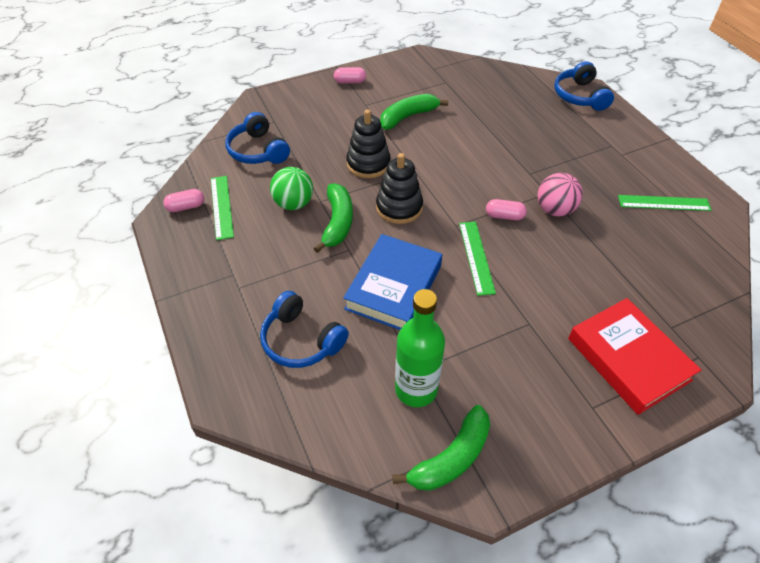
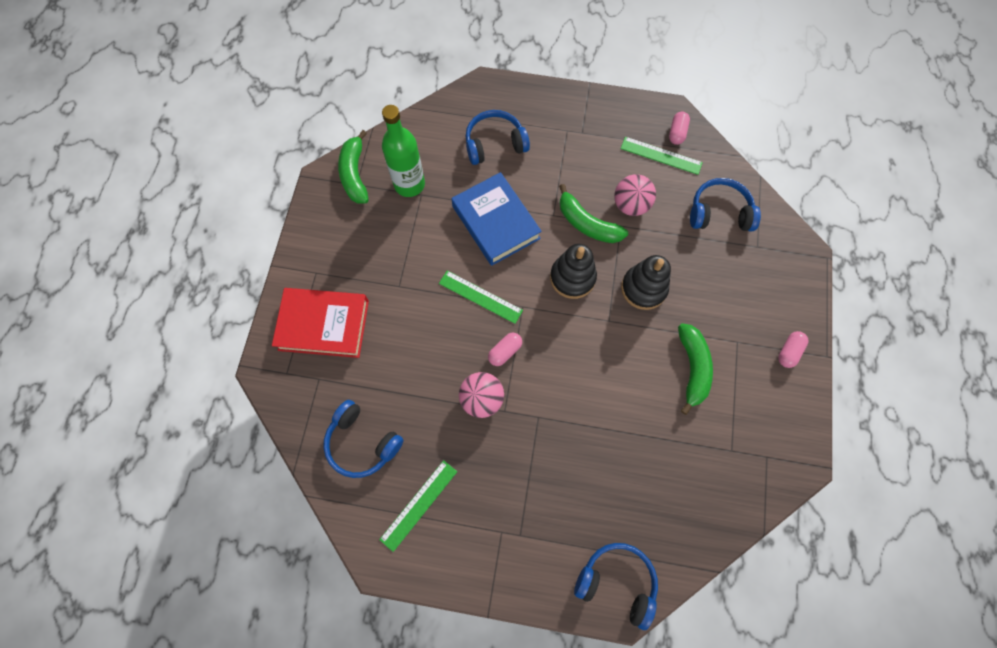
camera: 125 degrees right, 20 degrees up
green ball [270,167,313,210] -> pink ball [614,174,656,216]
none -> blue headphones [323,400,404,478]

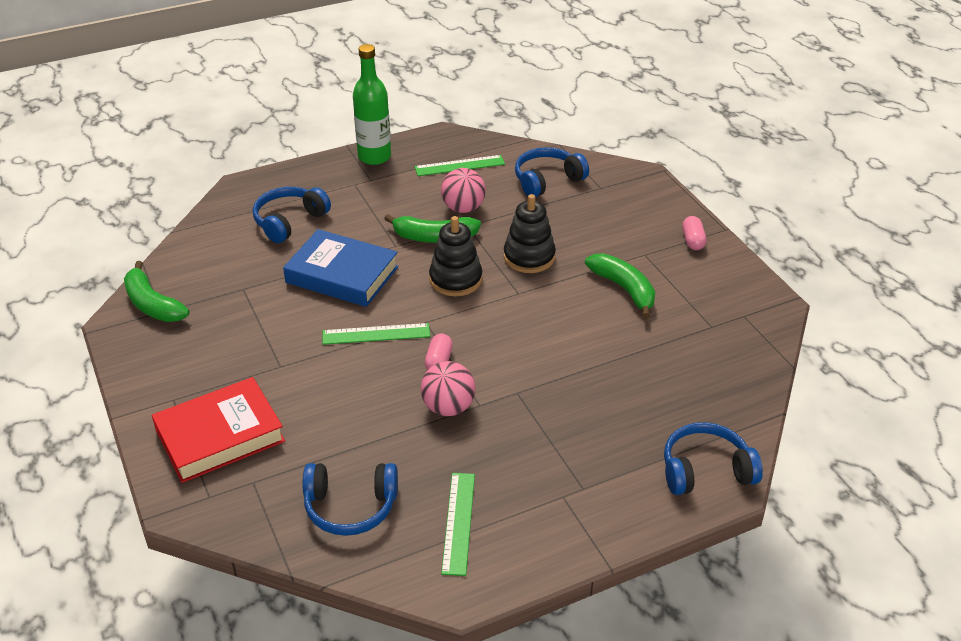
camera: 35 degrees left, 30 degrees down
green bottle [382,105,425,197] -> green bottle moved to [353,44,391,165]
pink capsule [669,111,690,145] -> none

